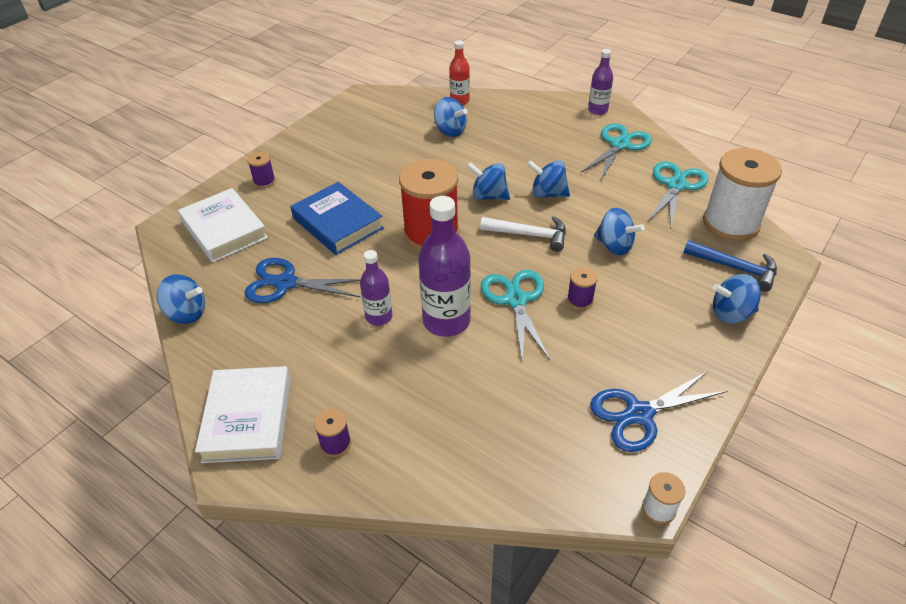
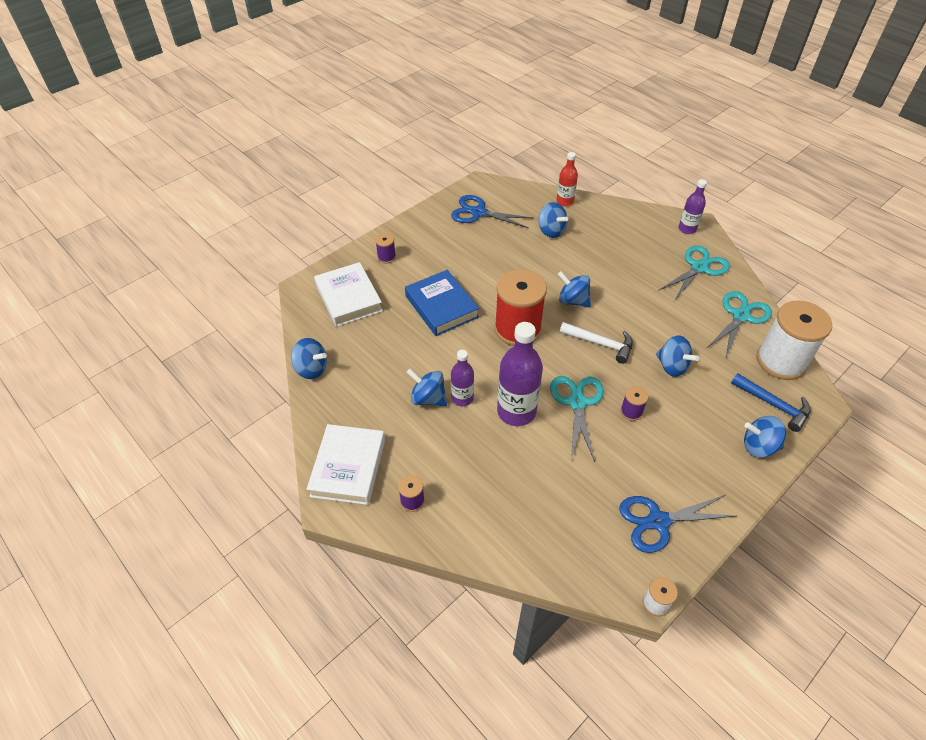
camera: 10 degrees right, 5 degrees up
blue scissors [244,258,361,303] -> blue scissors moved to [451,195,533,228]
blue spinning top [527,160,570,198] -> blue spinning top moved to [406,369,447,406]

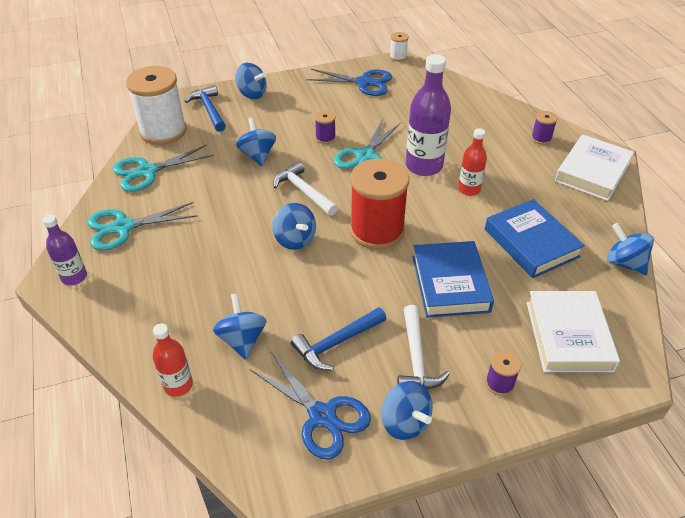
camera: 155 degrees left, 5 degrees down
blue spinning top [406,369,447,406] -> blue spinning top moved to [381,381,433,440]
purple bottle [451,350,474,406] -> red bottle [458,128,487,196]
none -> blue hammer [291,307,387,370]
none -> white hammer [397,305,450,389]
none -> blue book [485,199,585,278]

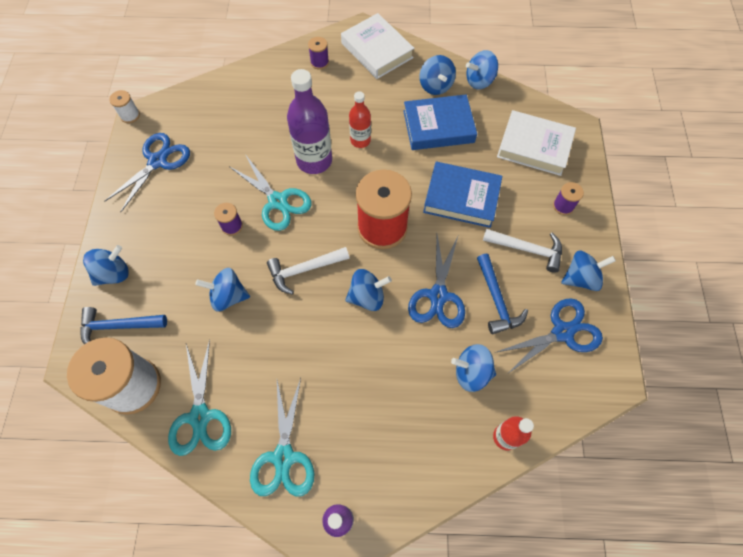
camera: 70 degrees left, 20 degrees up
none -> blue scissors [408,234,465,328]
none -> blue spinning top [420,55,456,95]

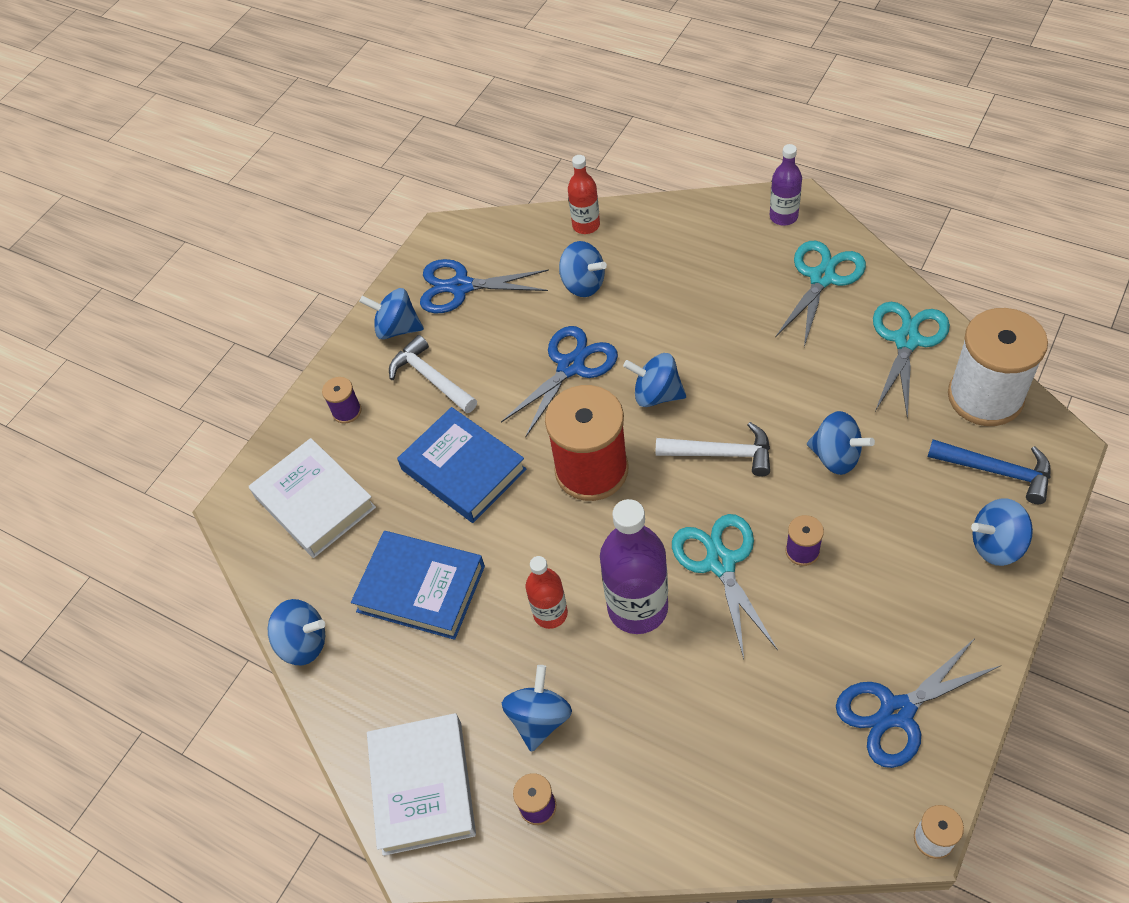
camera: 145 degrees left, 10 degrees down
blue spinning top [420,55,456,95] -> blue spinning top moved to [502,665,572,752]
blue hammer [477,254,528,334] -> none

